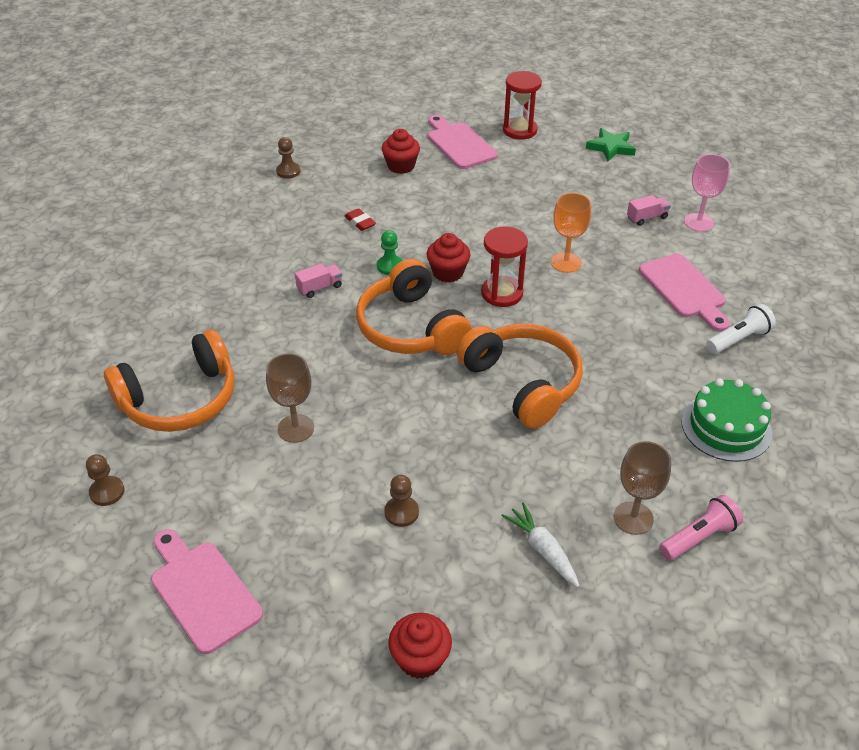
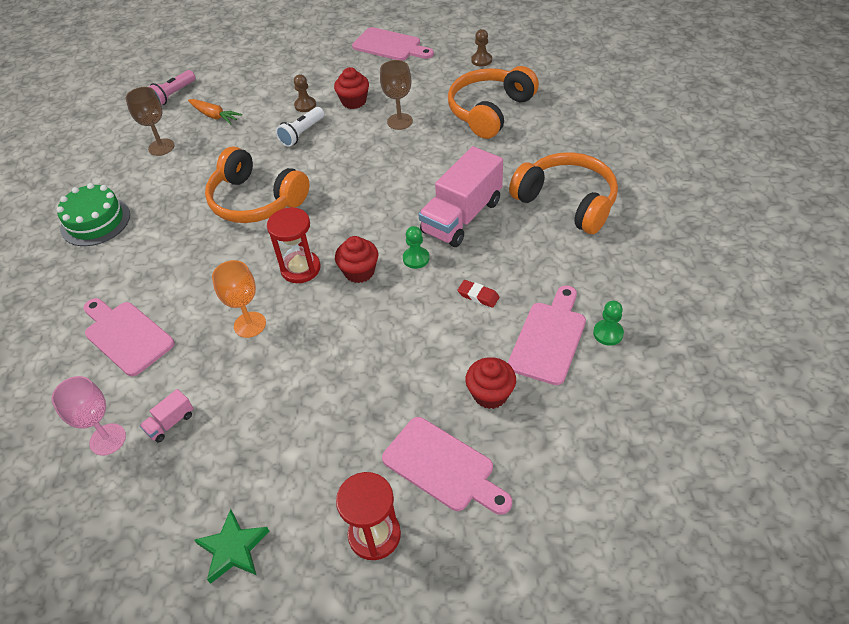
camera: 160 degrees right, 5 degrees up
brown pawn [276,137,301,179] -> green pawn [593,301,624,346]
pink truck [295,263,342,298] -> pink truck [418,146,503,247], size x2.35
orange headphones [356,259,472,355] -> orange headphones moved to [509,152,618,234]
red cupcake [388,613,452,679] -> red cupcake moved to [334,67,369,109]
white carrot [501,502,580,587] -> orange carrot [188,99,242,125]
pink flashlight [659,495,743,561] -> pink flashlight moved to [149,70,196,106]
white flashlight [706,304,776,354] -> white flashlight moved to [276,107,324,147]
none -> pink cutting board [508,285,586,385]

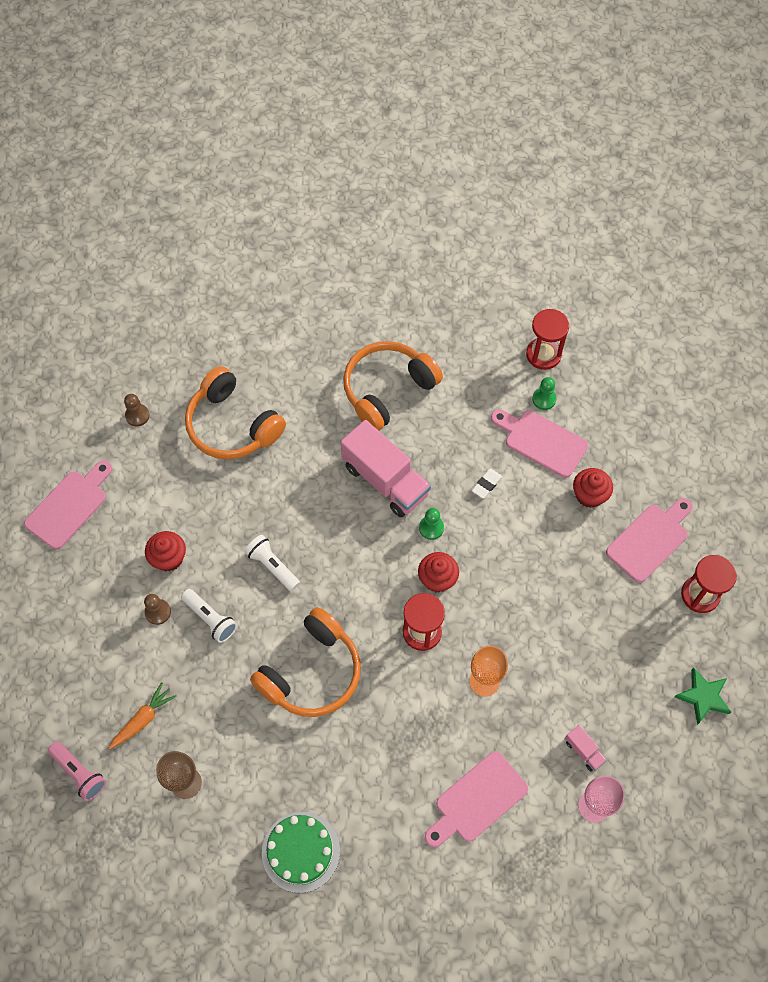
camera: 85 degrees left, 15 degrees up
brown goblet [380,60,413,130] -> none
red eraser [457,280,499,308] -> white eraser [472,469,502,499]
none -> white flashlight [244,535,300,591]
none -> red hourglass [526,309,569,370]

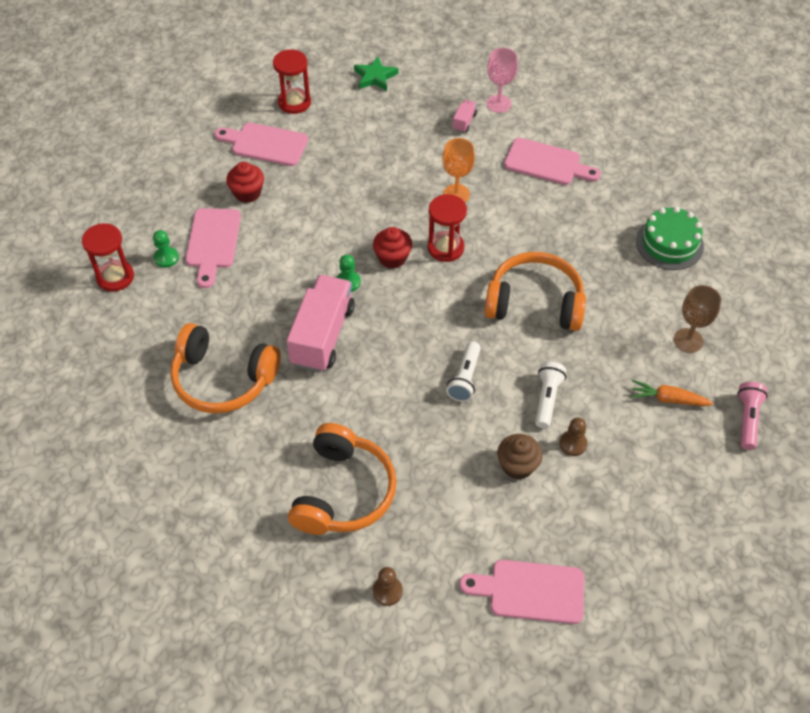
camera: 120 degrees left, 10 degrees down
red cupcake [145,531,186,571] -> brown cupcake [497,434,543,480]
white eraser [472,469,502,499] -> none

